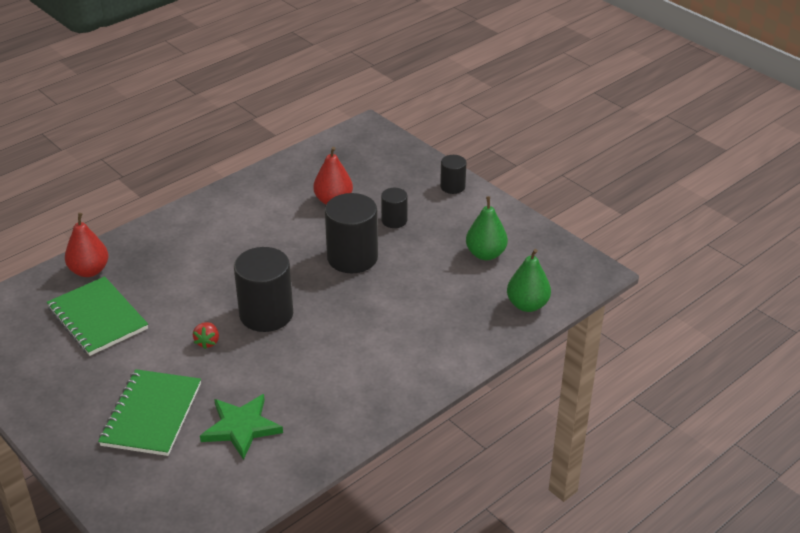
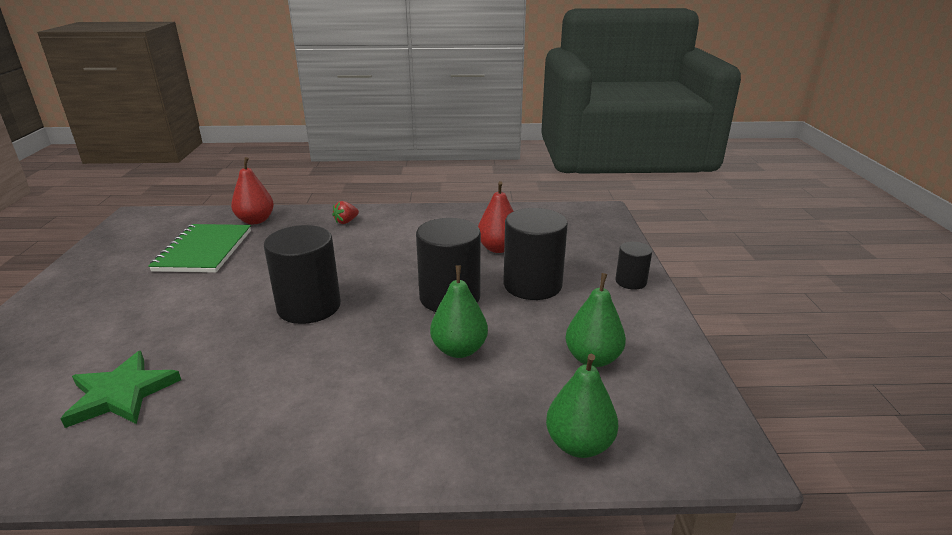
camera: 40 degrees right, 10 degrees down
green notebook [98,369,201,456] -> none
red strawberry [193,322,219,349] -> red strawberry moved to [332,201,359,224]
black cylinder [381,188,408,228] -> black cylinder [503,208,568,300], size x1.88
none -> green pear [430,265,488,358]

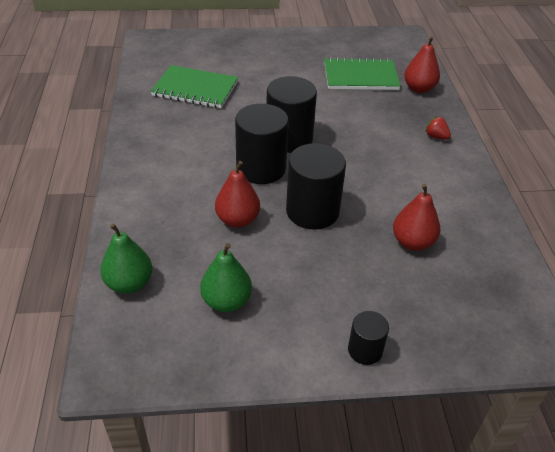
camera: 85 degrees right, 15 degrees up
green star [60,351,181,428] -> green notebook [151,65,238,108]
green pear [430,265,488,358] -> red pear [215,161,260,228]
black cylinder [503,208,568,300] -> black cylinder moved to [235,104,289,184]

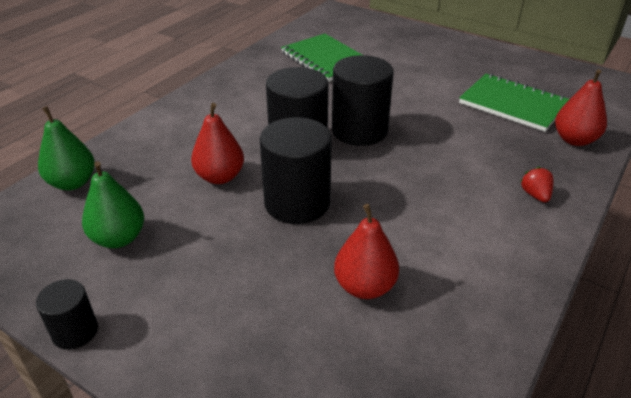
camera: 40 degrees right, 5 degrees down
black cylinder [348,311,389,365] -> black cylinder moved to [36,279,98,350]

